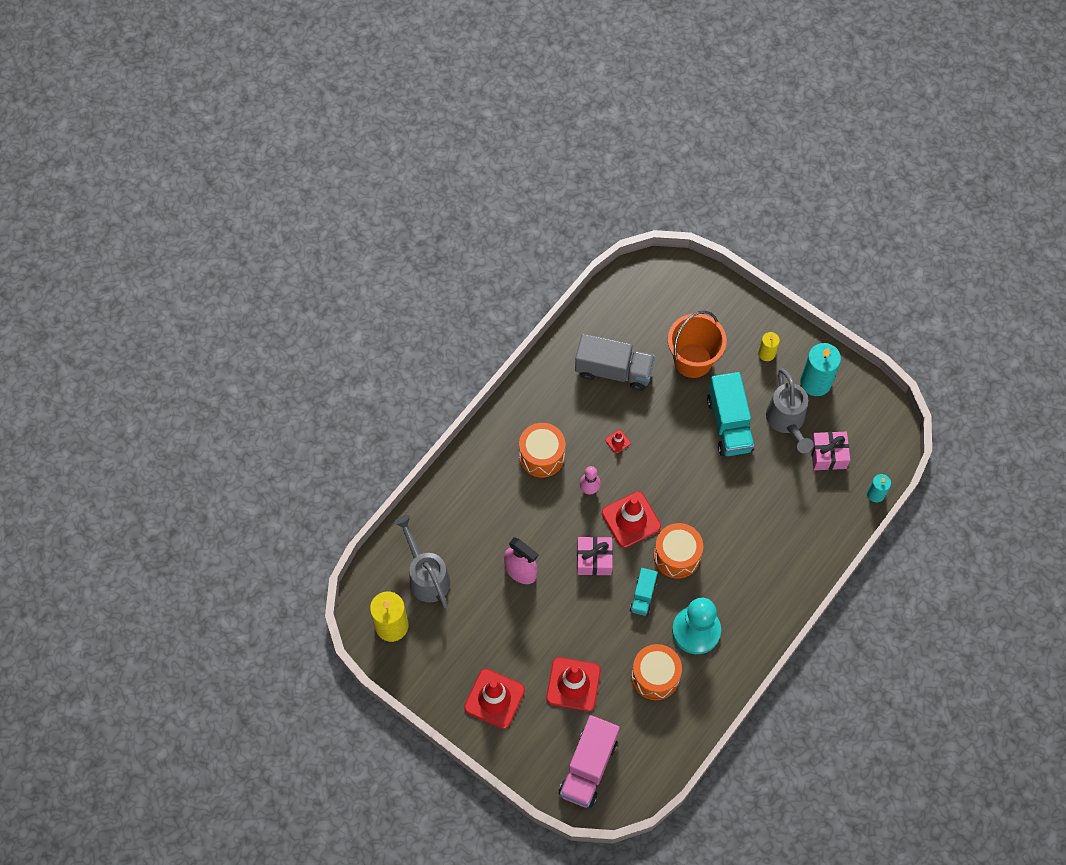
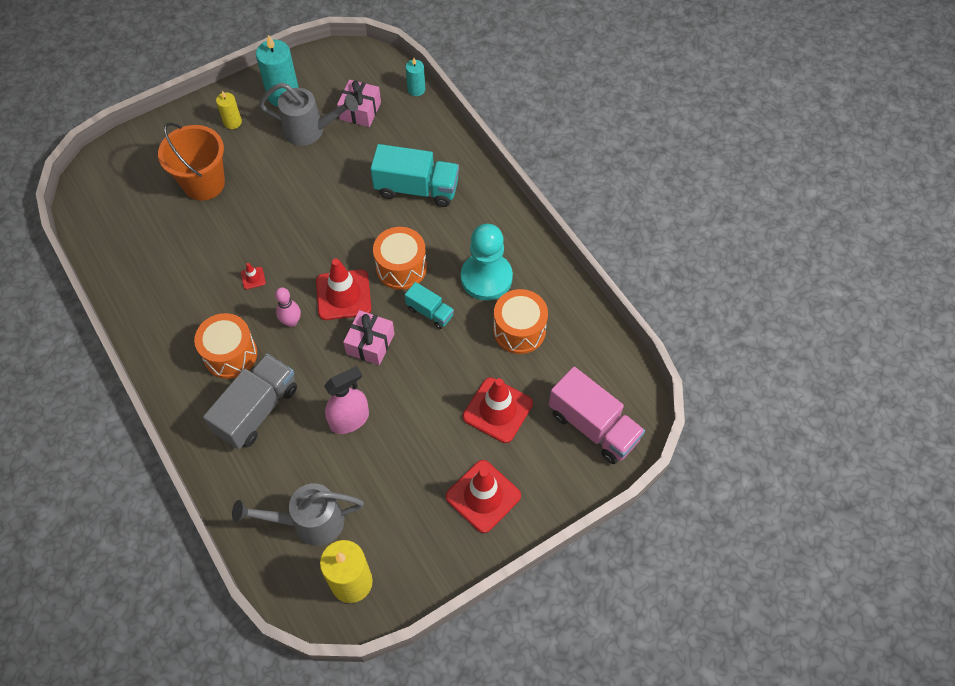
camera: 70 degrees left, 5 degrees down
grey truck [575,334,655,391] -> grey truck moved to [203,354,297,450]
turquoise truck [707,372,754,456] -> turquoise truck moved to [370,144,459,207]

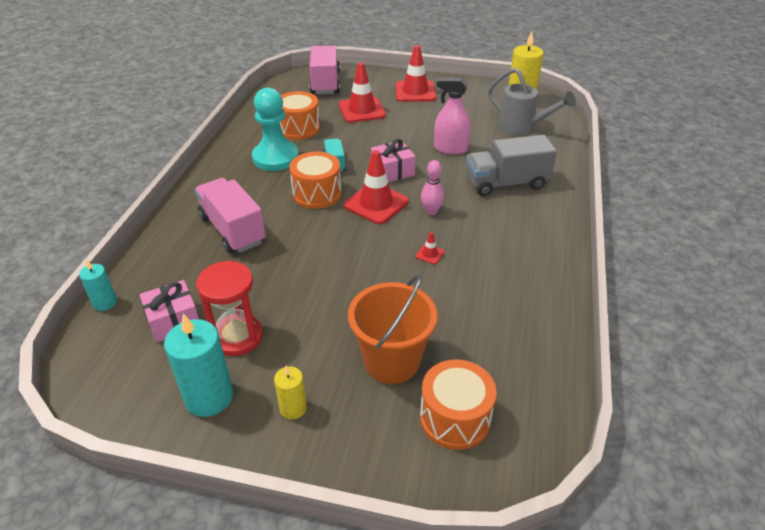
camera: 135 degrees left, 20 degrees down
orange drum [194,313,257,379] -> orange drum moved to [420,359,497,450]
grey watering can [259,83,358,146] -> red hourglass [196,261,263,356]
turquoise truck [370,144,459,207] -> pink truck [195,178,266,253]

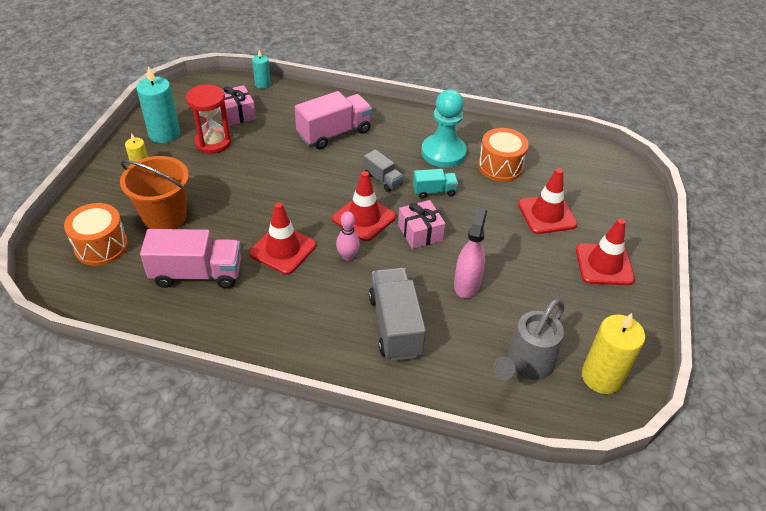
camera: 90 degrees right, 5 degrees up
orange drum [289,152,341,209] -> grey truck [363,149,403,192]
pink truck [309,46,340,94] -> pink truck moved to [140,229,241,289]
red traffic cone [415,232,445,264] -> red traffic cone [249,202,316,275], size x2.35

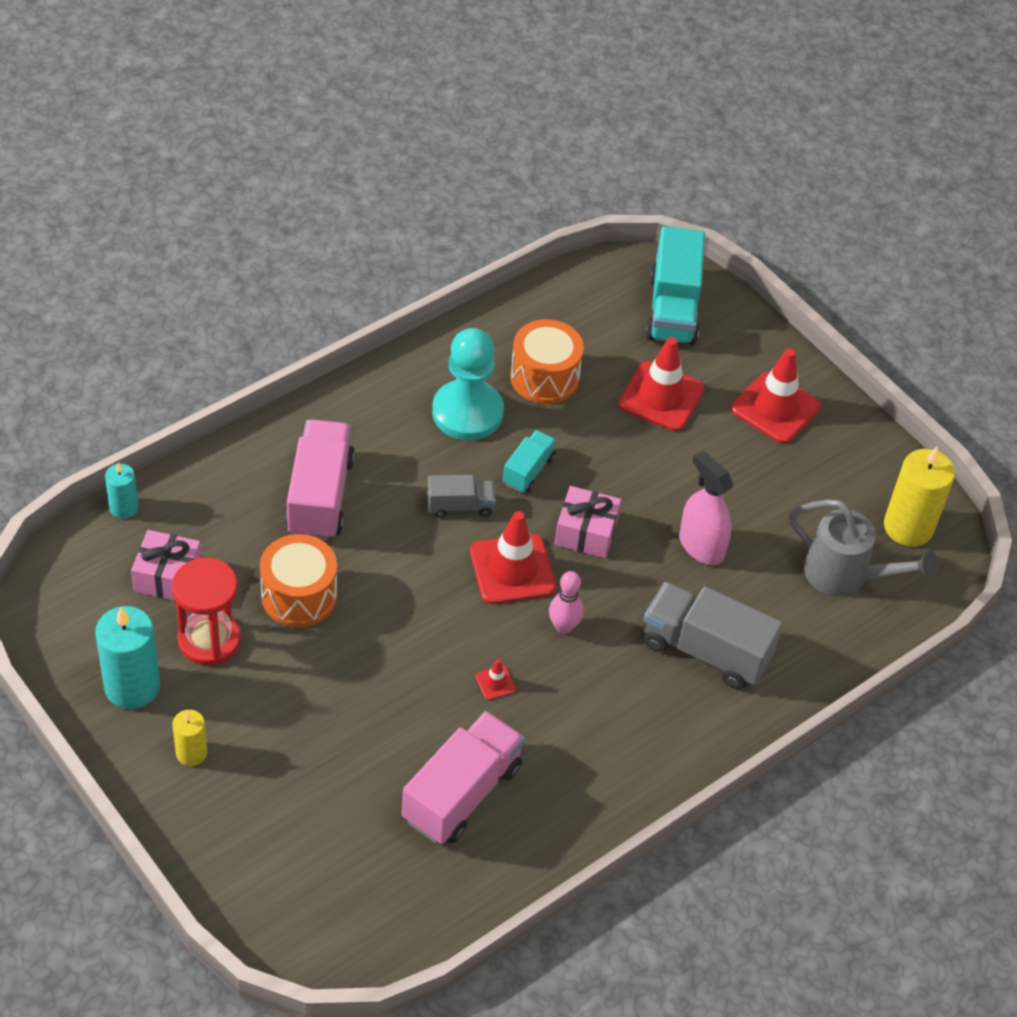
camera: 55 degrees left, 5 degrees up
orange drum [64,203,128,266] -> orange drum moved to [260,534,337,627]
orange bucket [120,156,189,229] -> none
red traffic cone [249,202,316,275] -> red traffic cone [476,659,516,700], size x0.43
grey watering can [493,299,565,380] -> grey watering can turned 45 degrees counterclockwise [789,499,939,596]
none -> turquoise truck [645,226,705,345]

